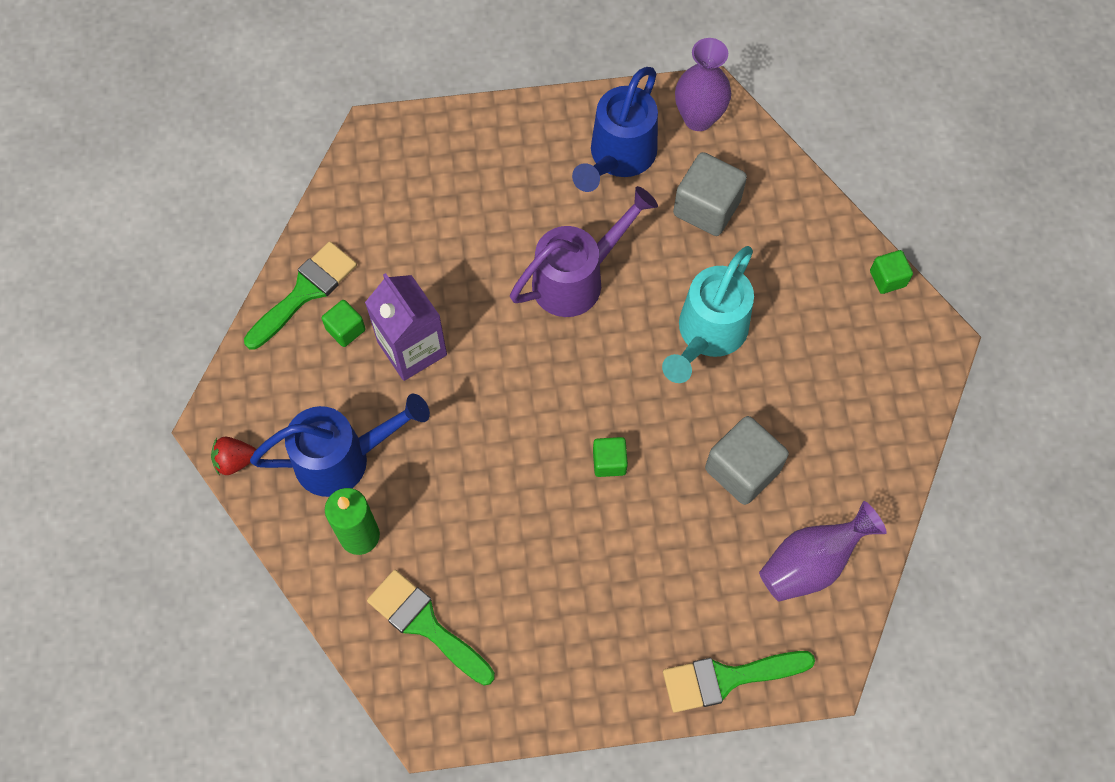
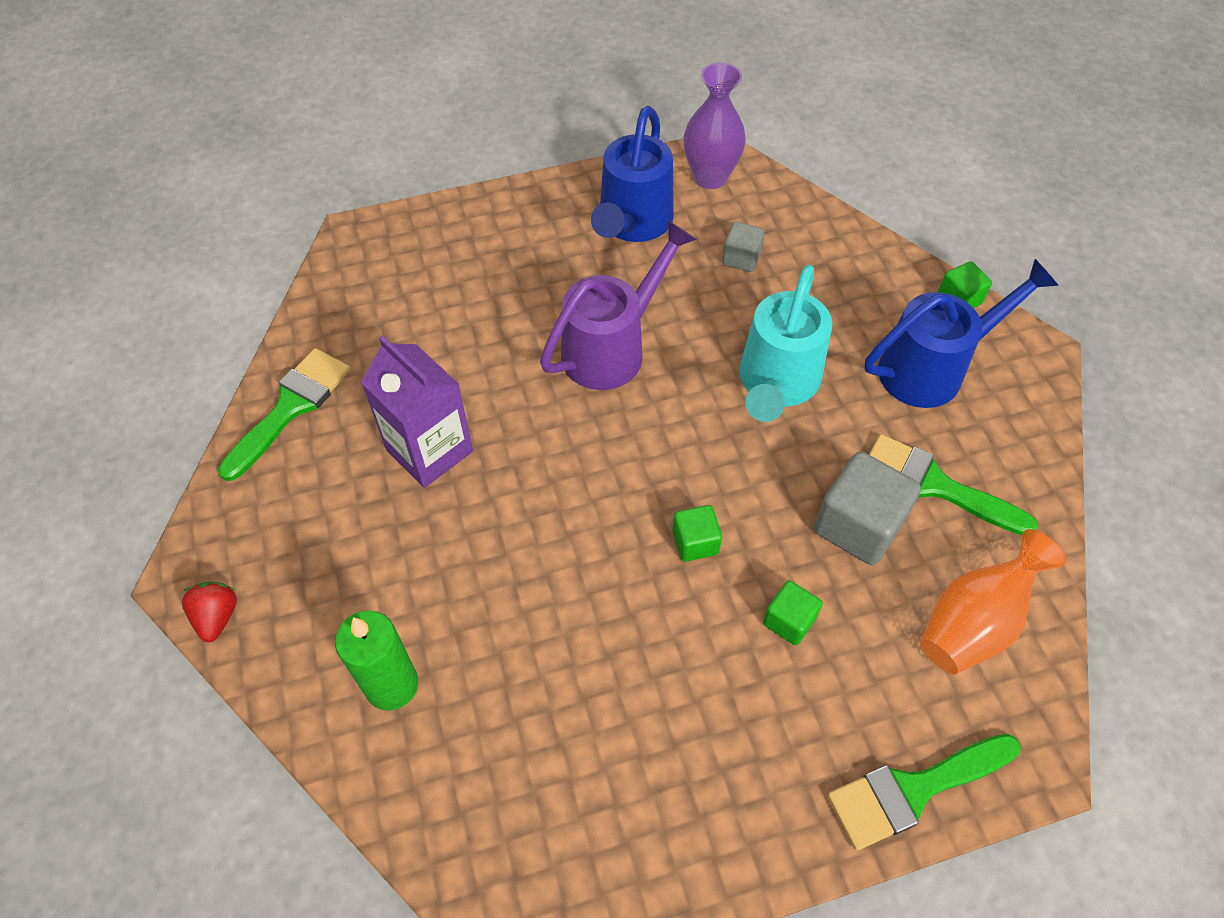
camera: 10 degrees left, 10 degrees down
red strawberry [211,437,256,475] -> red strawberry turned 105 degrees clockwise [182,581,237,642]
blue watering can [250,394,430,497] -> blue watering can moved to [865,259,1059,408]
green cube [322,300,366,347] -> green cube moved to [763,580,823,645]
green brush [367,570,495,685] -> green brush moved to [869,434,1038,535]
grey cube [673,152,747,236] -> grey cube [722,222,765,272], size x0.55
purple vase [759,501,887,602] -> orange vase [920,529,1066,674]

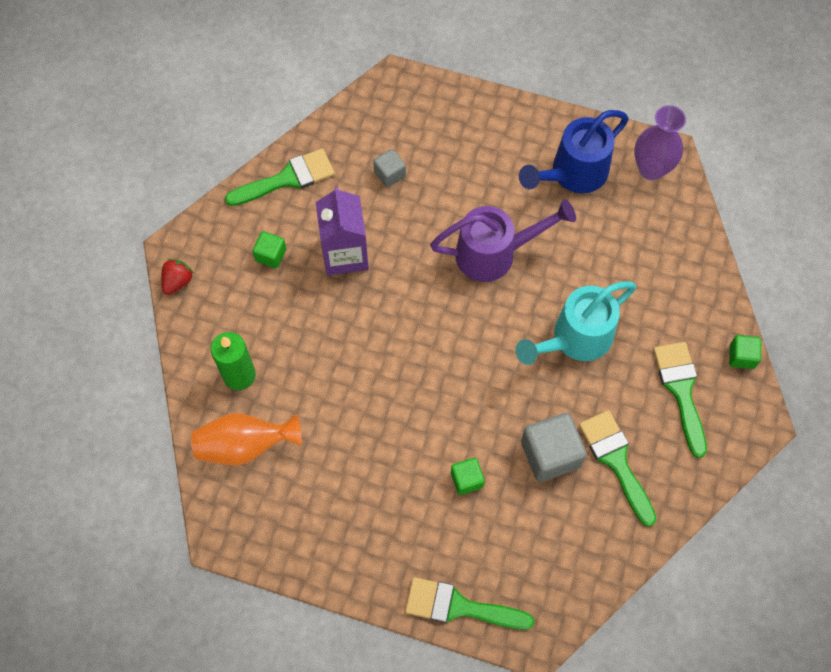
camera: 35 degrees right, 10 degrees up
green cube [672,505,722,562] -> green cube moved to [252,231,286,268]
grey cube [722,222,765,272] -> grey cube moved to [373,149,406,187]
blue watering can [865,259,1059,408] -> green brush [653,342,707,458]
orange vase [920,529,1066,674] -> orange vase moved to [191,413,302,465]

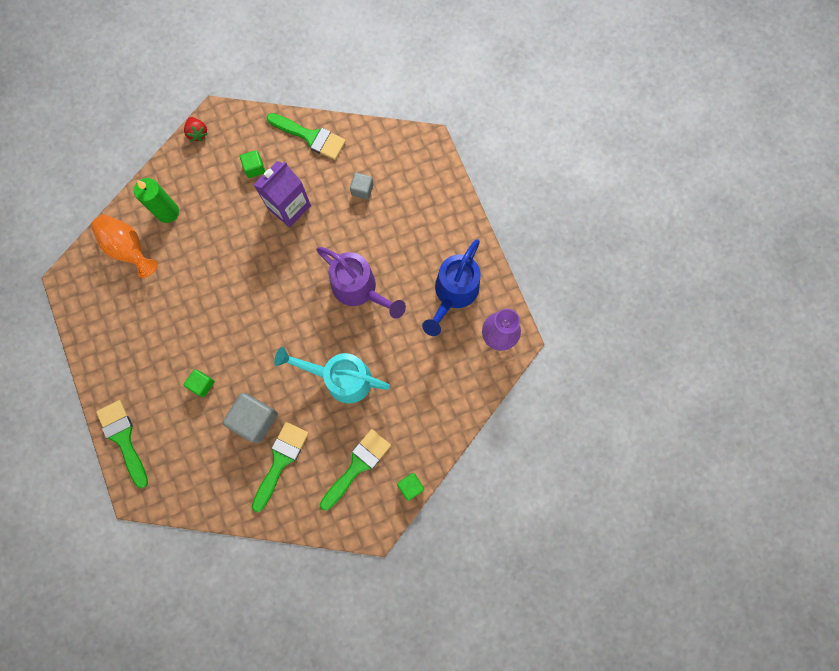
camera: 50 degrees right, 10 degrees up
red strawberry [161,259,194,295] -> red strawberry turned 75 degrees clockwise [184,117,208,141]
blue watering can [519,110,629,193] -> blue watering can turned 75 degrees counterclockwise [422,239,481,336]

